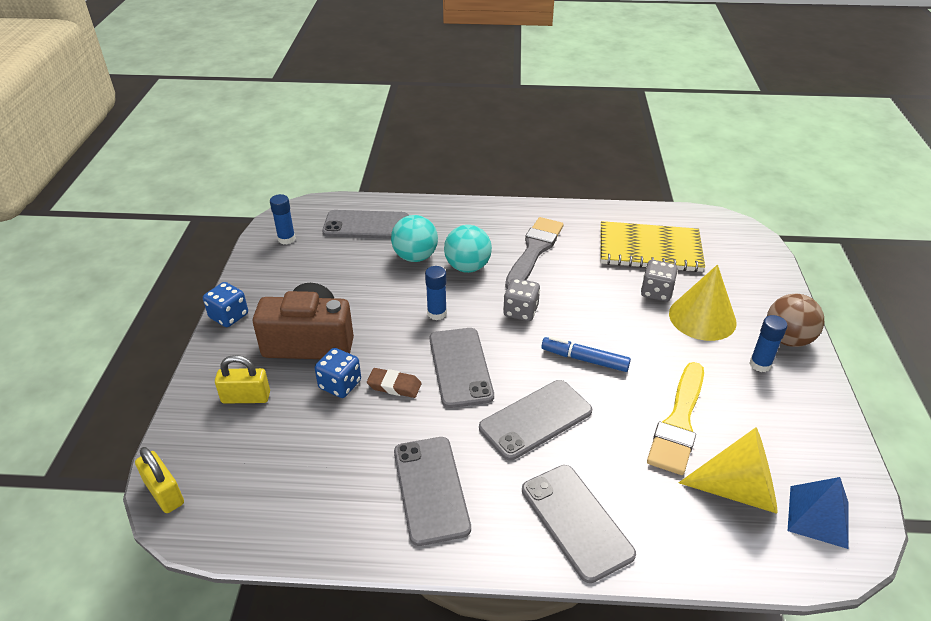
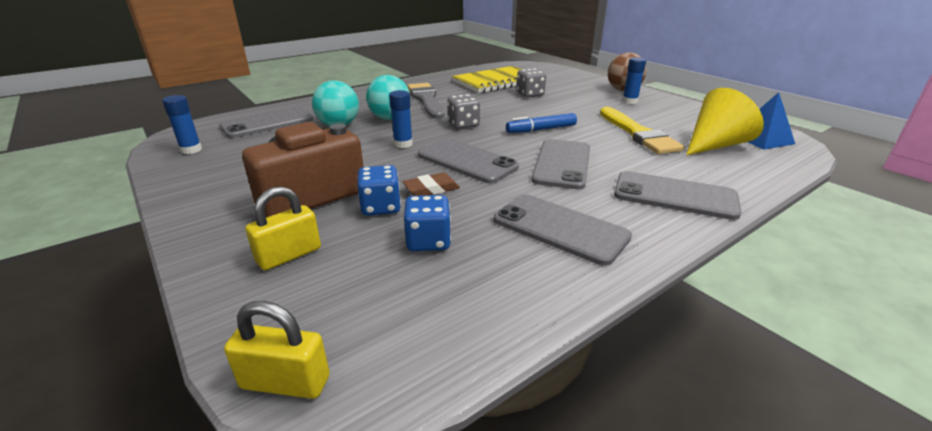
camera: 40 degrees left, 10 degrees down
blue dice [203,282,248,327] -> blue dice moved to [403,195,451,251]
yellow cone [669,264,737,341] -> none

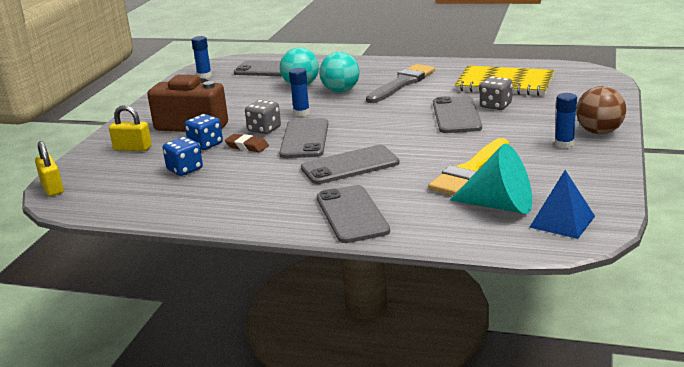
camera: 55 degrees right, 5 degrees down
grey dice [447,94,480,129] -> grey dice moved to [245,100,281,134]
grey phone [494,194,632,266] -> grey phone moved to [433,96,482,133]
blue marker [506,113,577,133] -> none
yellow cone [686,88,764,155] -> turquoise cone [450,144,532,214]

